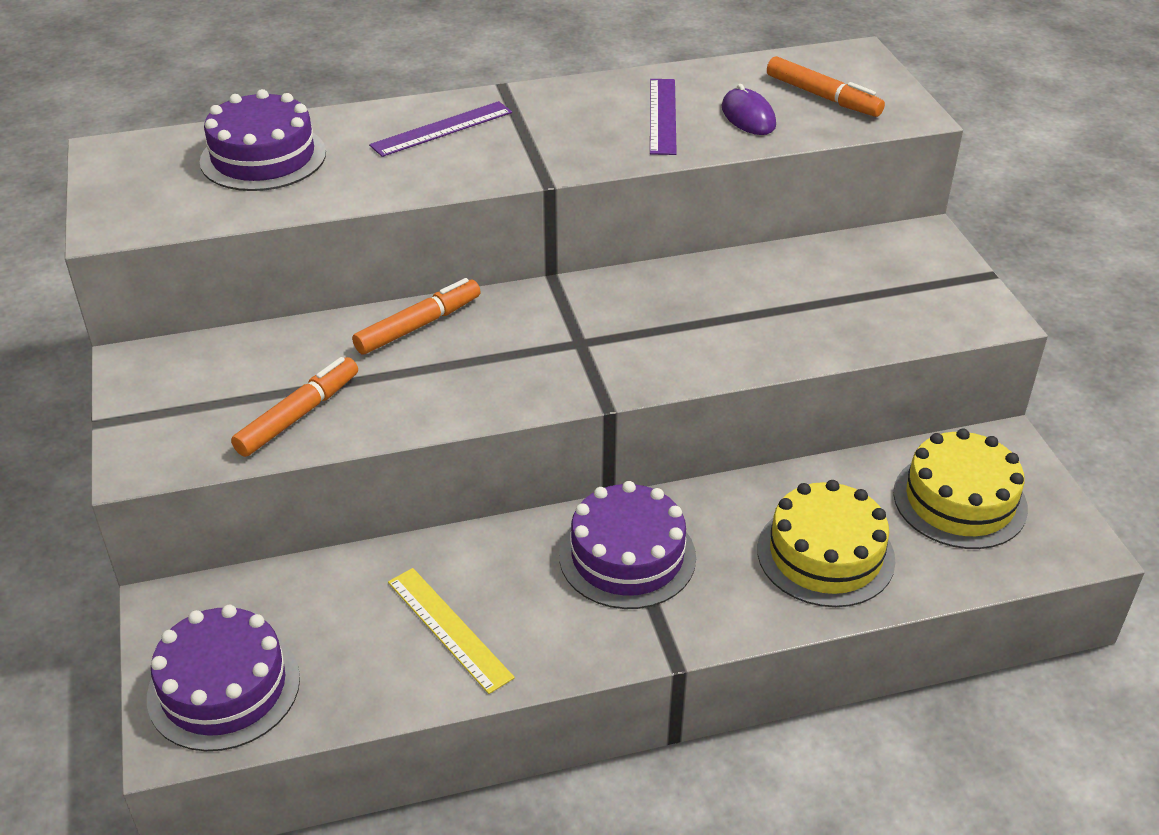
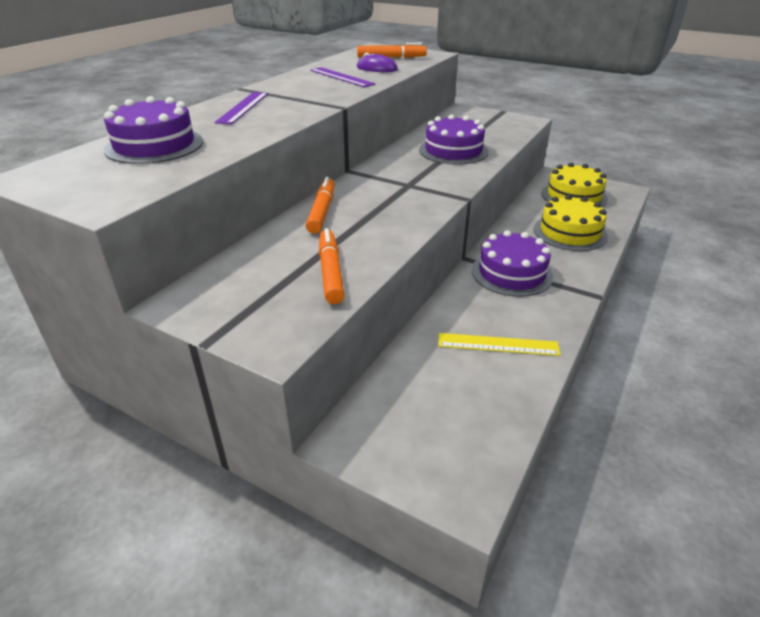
camera: 45 degrees left, 5 degrees down
purple cake [147,605,300,751] -> purple cake moved to [419,115,489,165]

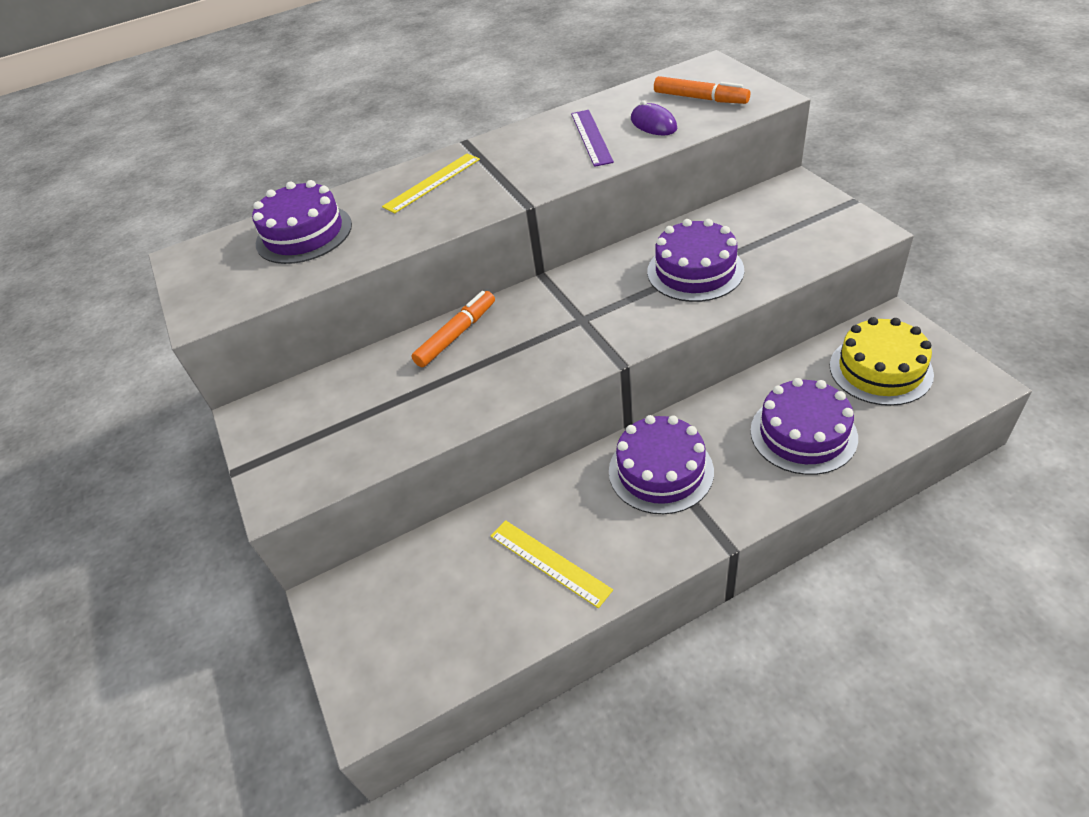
camera: 40 degrees right, 10 degrees up
purple ruler [215,92,268,124] -> yellow ruler [382,154,480,213]
orange marker [319,228,344,304] -> none
yellow cake [533,195,608,251] -> purple cake [750,378,858,475]

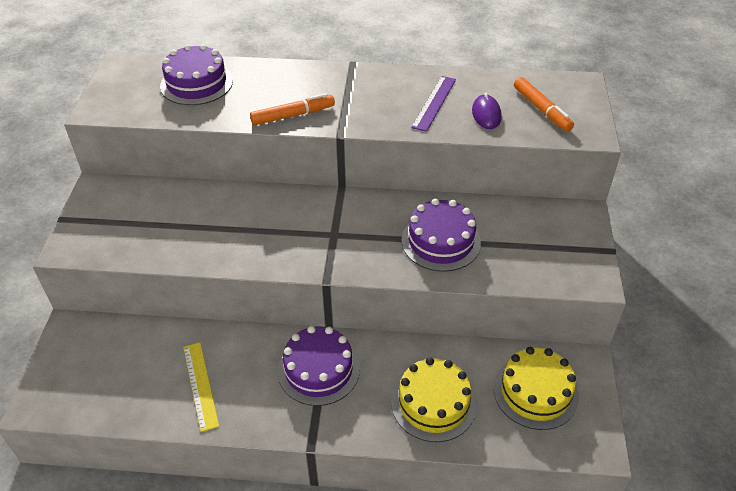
camera: 25 degrees right, 0 degrees up
yellow ruler [382,154,480,213] -> none
orange marker [412,291,495,367] -> orange marker moved to [250,93,335,125]
purple cake [750,378,858,475] -> yellow cake [391,357,477,442]

